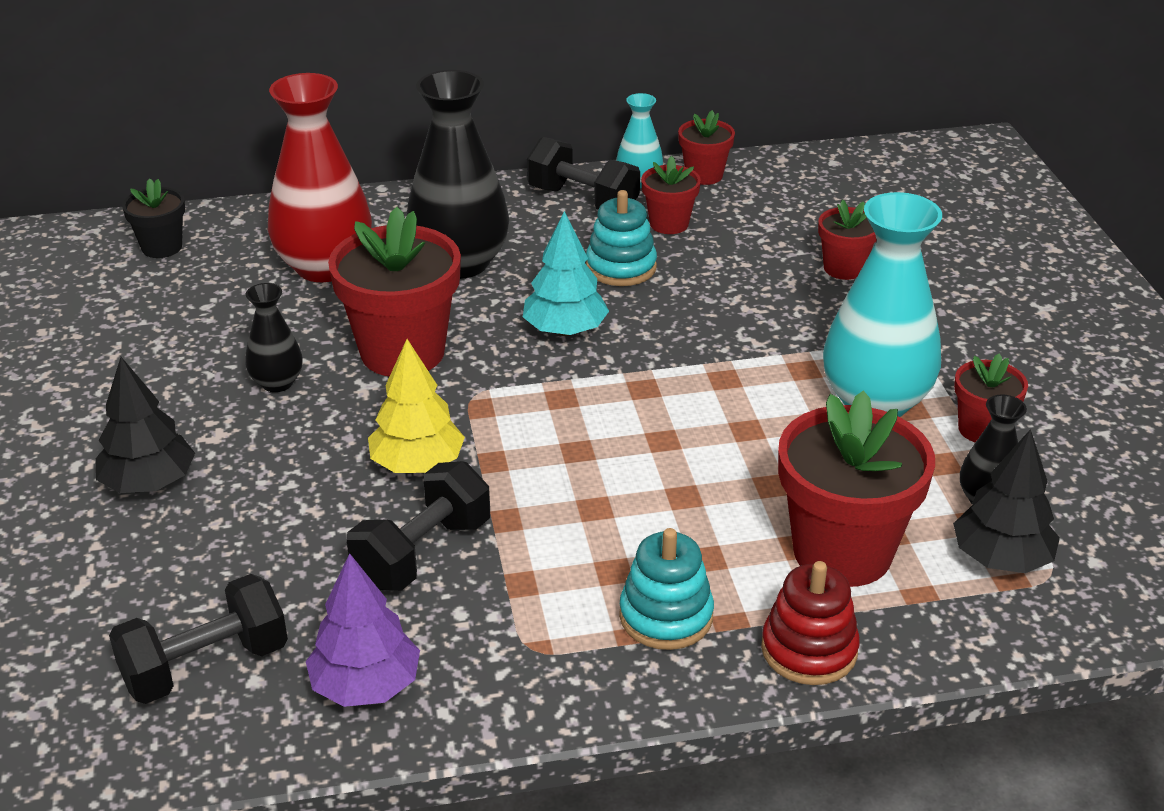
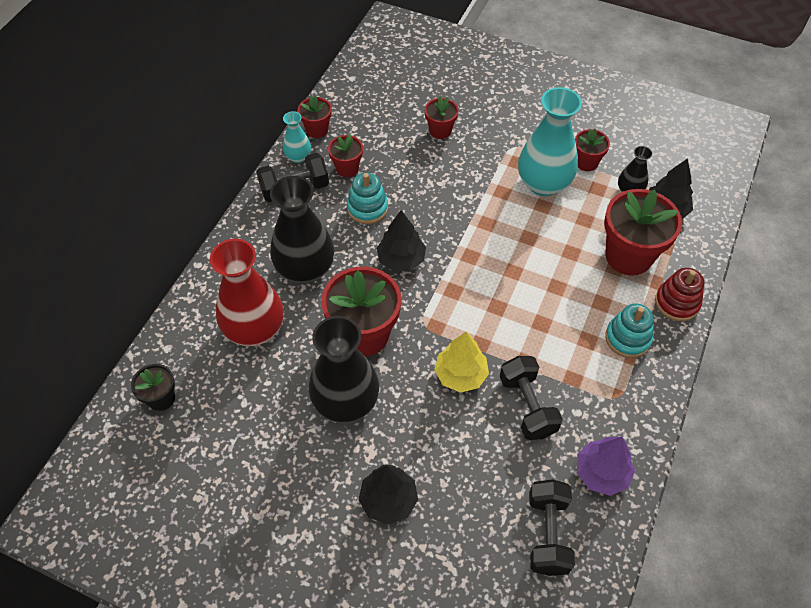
camera: 55 degrees left, 20 degrees up
black vase [245,283,303,392] -> black vase [309,316,379,423], size x2.01
turquoise tree [523,211,609,336] -> black tree [376,210,426,271]

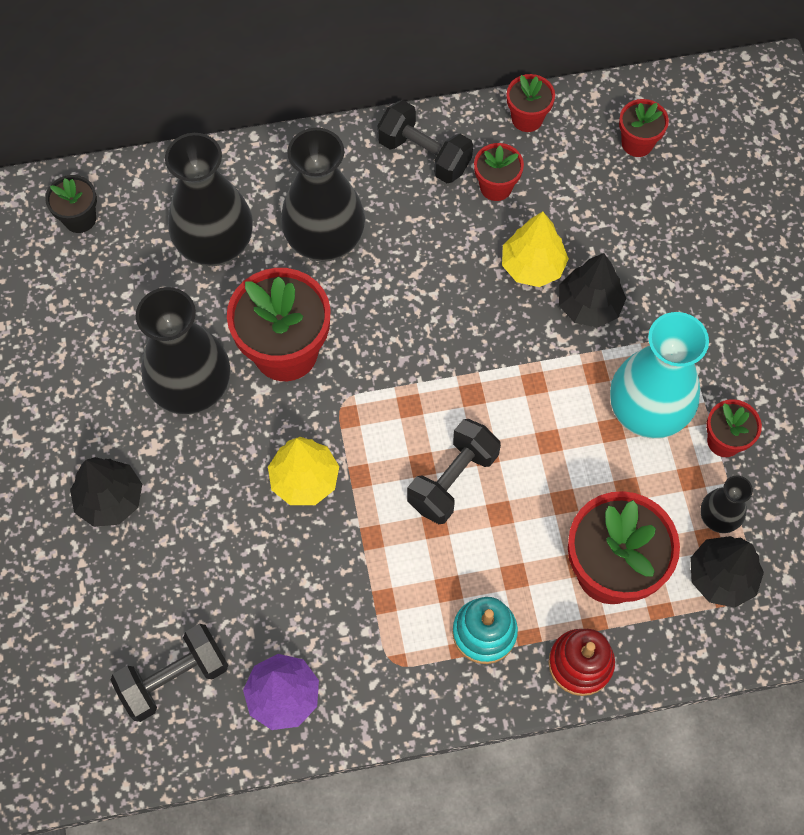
camera: 55 degrees right, 10 degrees up
red vase [210,239,283,346] -> black vase [165,133,253,266]
turquoise vase [283,111,311,163] -> none
turquoise stacking toy [347,173,388,224] -> none
black tree [376,210,426,271] -> black tree moved to [559,253,626,328]
red flower pot [425,96,459,139] -> red flower pot moved to [619,99,669,157]
black dumbbell [500,356,563,440] -> black dumbbell moved to [407,419,501,524]
none -> yellow tree [502,212,569,287]

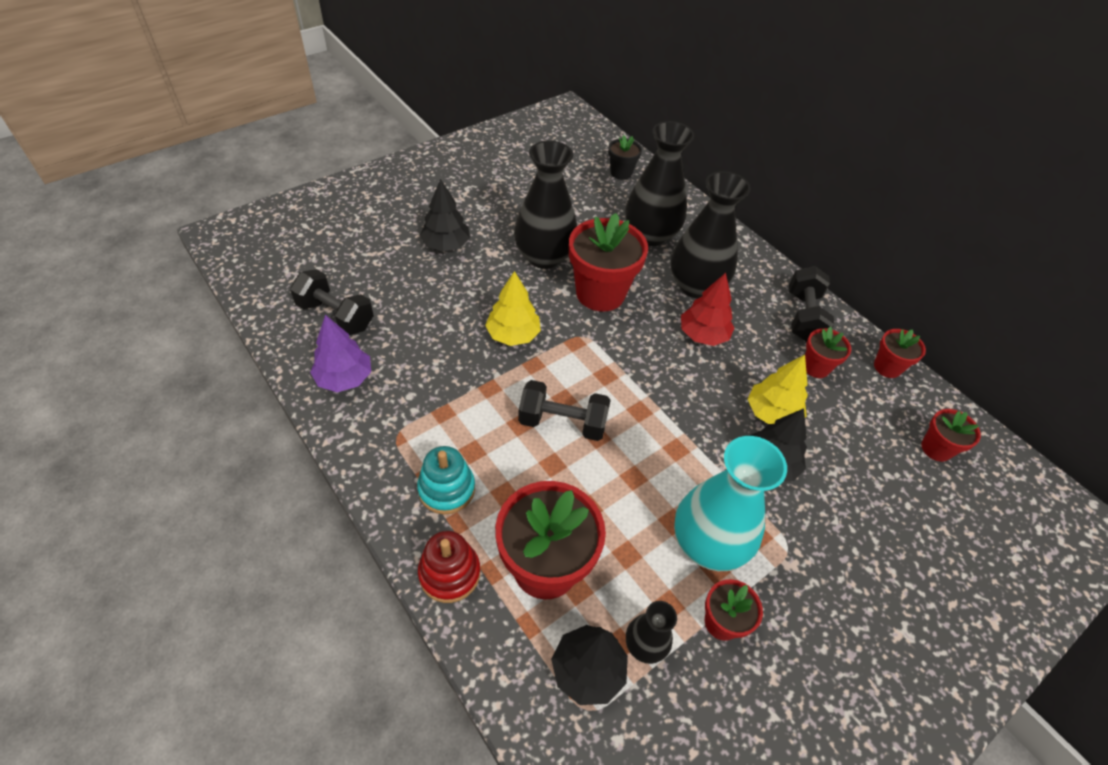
camera: 60 degrees right, 15 degrees down
none -> red tree [681,273,734,346]

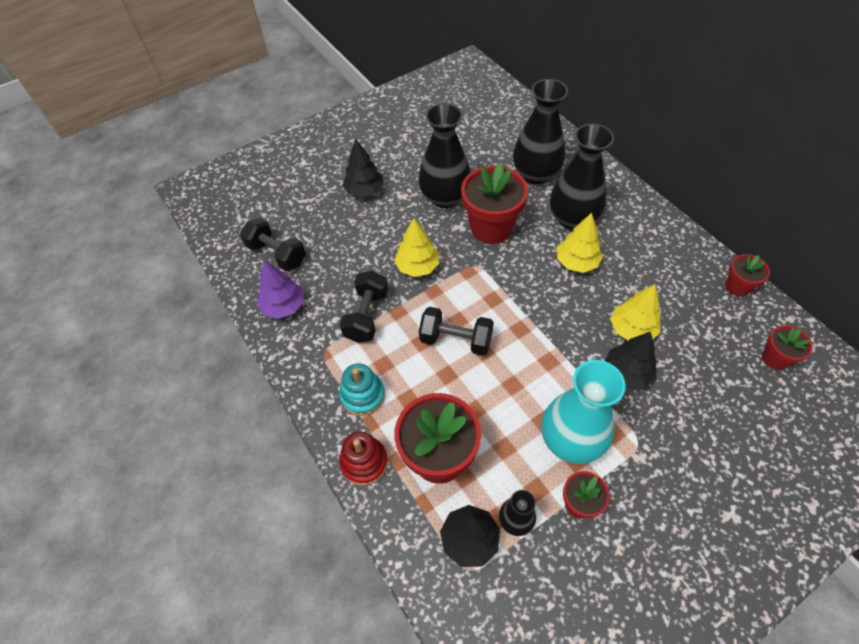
camera: 10 degrees right, 5 degrees up
black flower pot [608,135,642,180] -> none
red tree [681,273,734,346] -> yellow tree [557,213,603,273]
black dumbbell [789,266,835,342] -> black dumbbell moved to [340,271,388,343]
red flower pot [805,327,851,378] -> none

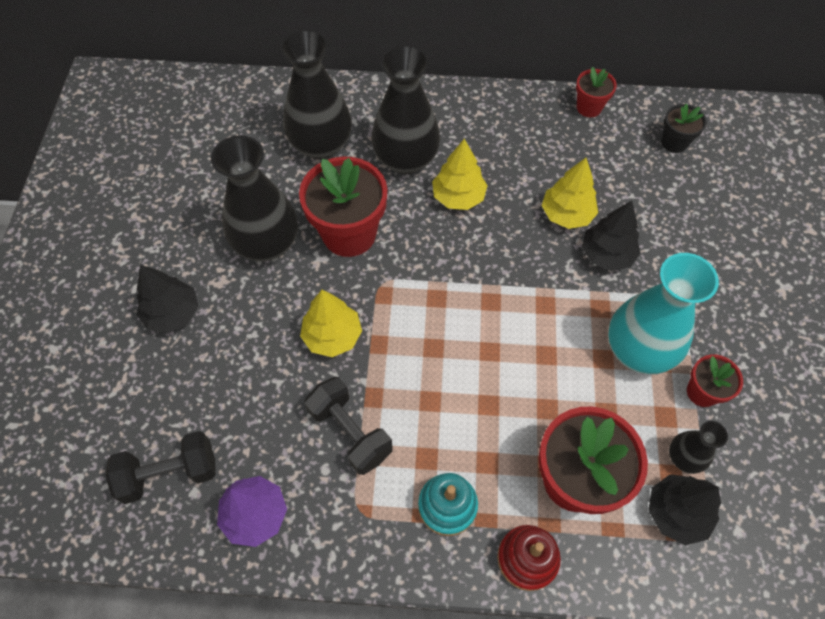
camera: 55 degrees left, 5 degrees up
black dumbbell [419,307,494,356] -> none
red flower pot [762,326,813,370] -> black flower pot [661,104,707,153]

